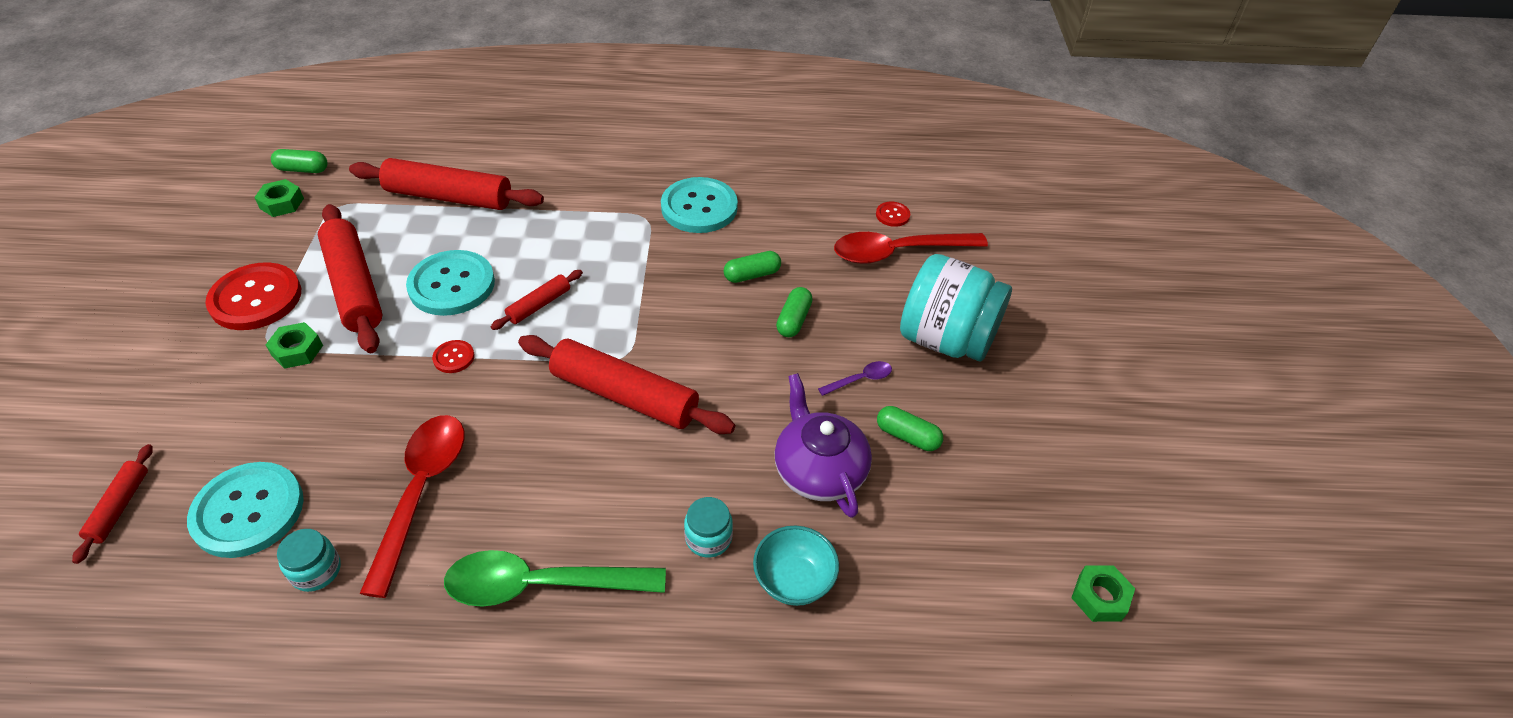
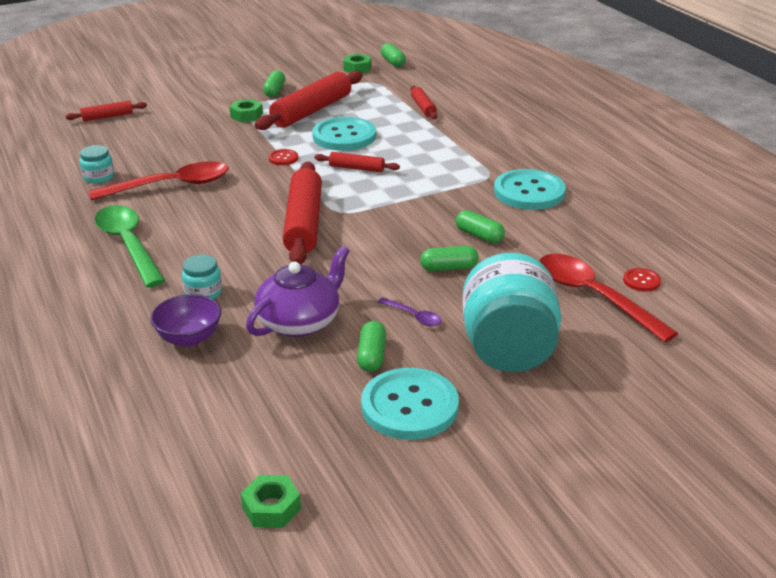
camera: 65 degrees right, 15 degrees down
turquoise button [187,462,304,558] -> turquoise button moved to [361,368,459,440]
red button [205,262,301,330] -> green capsule [263,70,285,97]
red rolling pin [349,158,544,210] -> red rolling pin [411,86,437,119], size x0.50
turquoise bowl [753,526,839,606] -> purple bowl [150,294,221,347]

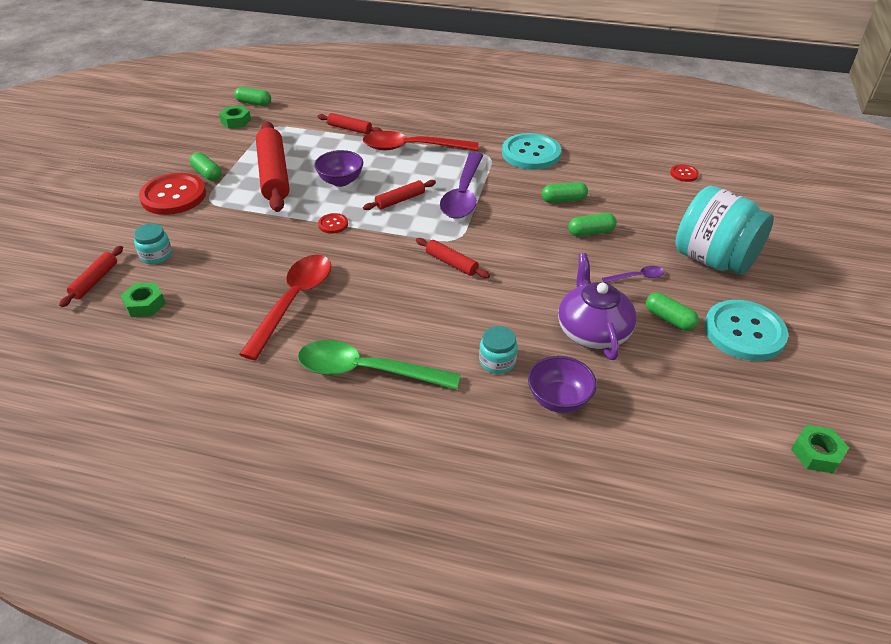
camera: 50 degrees left, 10 degrees up
turquoise jar [79,145,114,184] -> turquoise jar moved to [134,223,172,264]
green nut [229,99,263,122] -> green nut moved to [120,282,166,317]
red rolling pin [283,162,322,264] -> red rolling pin [416,238,490,278], size x0.50
turquoise button [312,117,376,151] -> purple bowl [314,150,363,187]
green capsule [420,246,479,271] -> green capsule turned 45 degrees clockwise [568,213,617,236]
red spoon [539,254,678,342] -> red spoon moved to [363,131,479,151]
none -> red button [139,173,206,215]
none -> purple spoon [440,152,483,219]

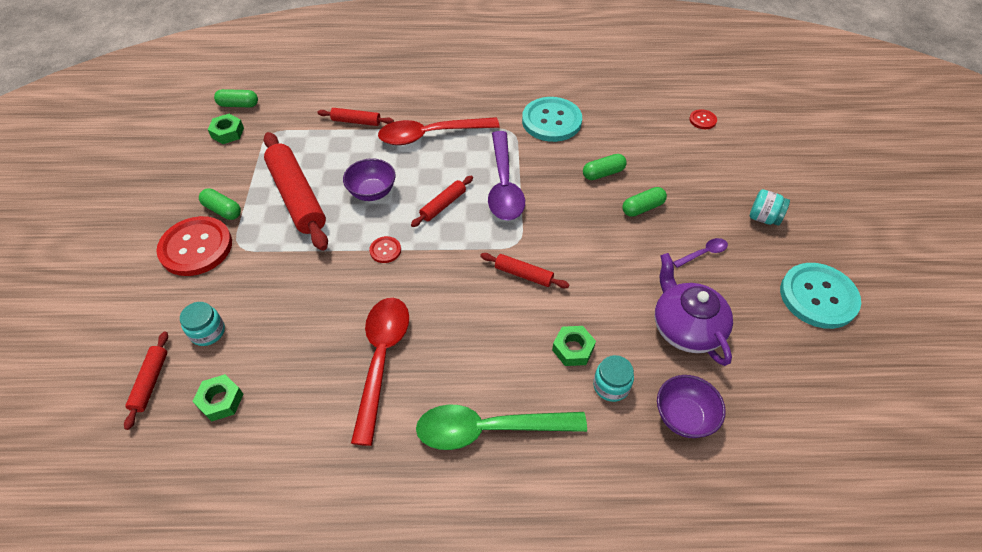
camera: 15 degrees left, 10 degrees up
green capsule [646,293,699,331] -> none
turquoise jar [676,186,774,275] -> turquoise jar [750,189,790,226], size x0.44
green nut [791,425,849,473] -> green nut moved to [552,326,596,366]

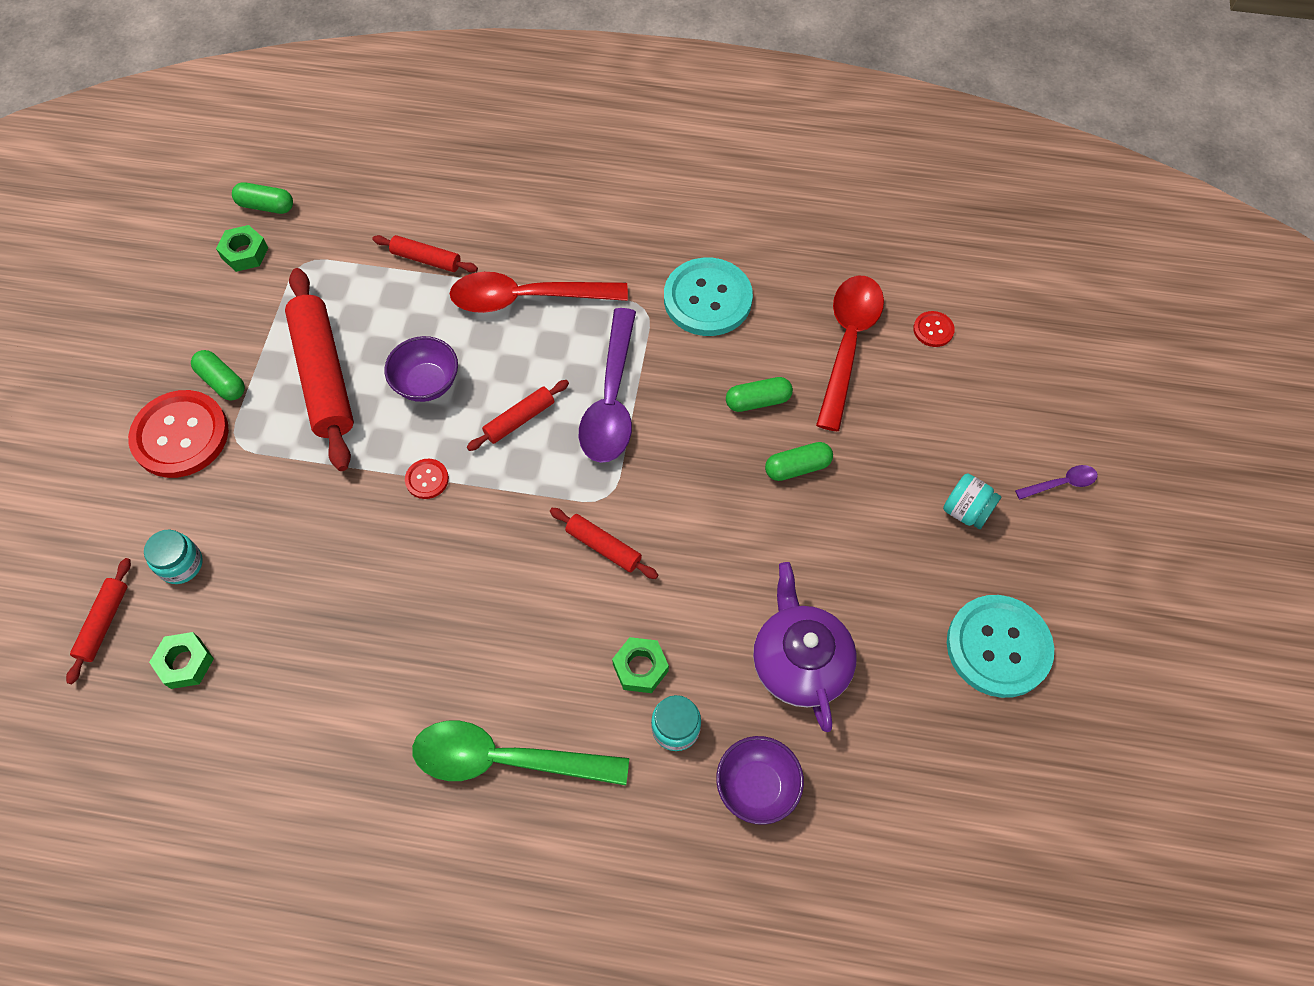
camera: 10 degrees right, 10 degrees up
red spoon [351,298,409,446] -> red spoon moved to [816,276,884,431]
purple spoon [673,238,728,268] -> purple spoon moved to [1015,465,1098,500]

